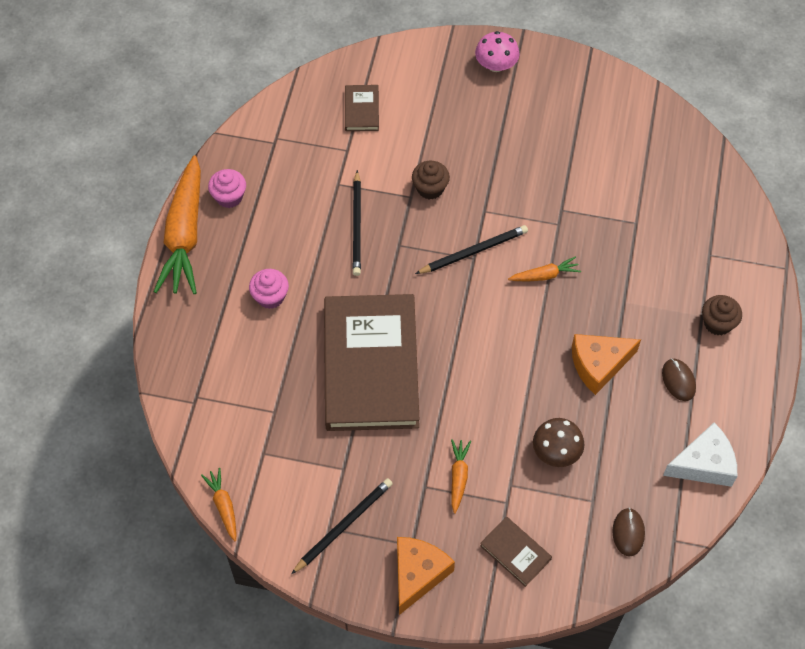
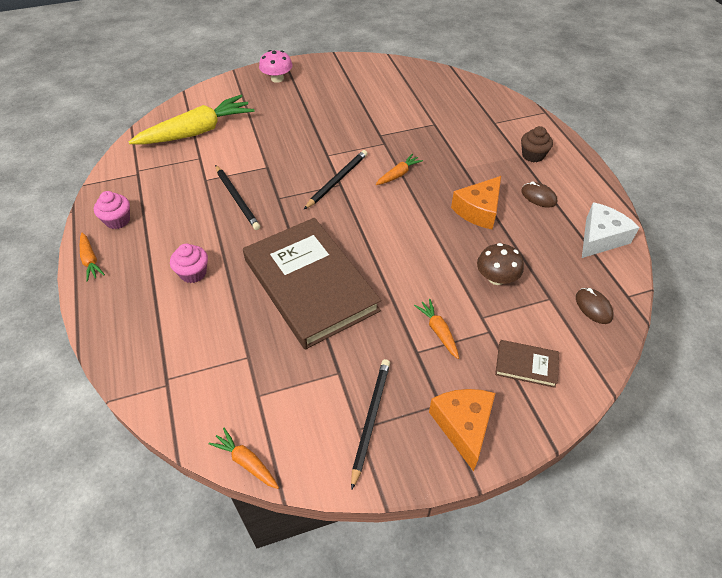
camera: 30 degrees left, 10 degrees down
orange carrot [154,155,201,294] -> orange carrot [80,232,105,281], size x0.45
brown book [345,85,379,131] -> yellow carrot [129,95,254,144]
brown cupcake [412,161,450,200] -> none

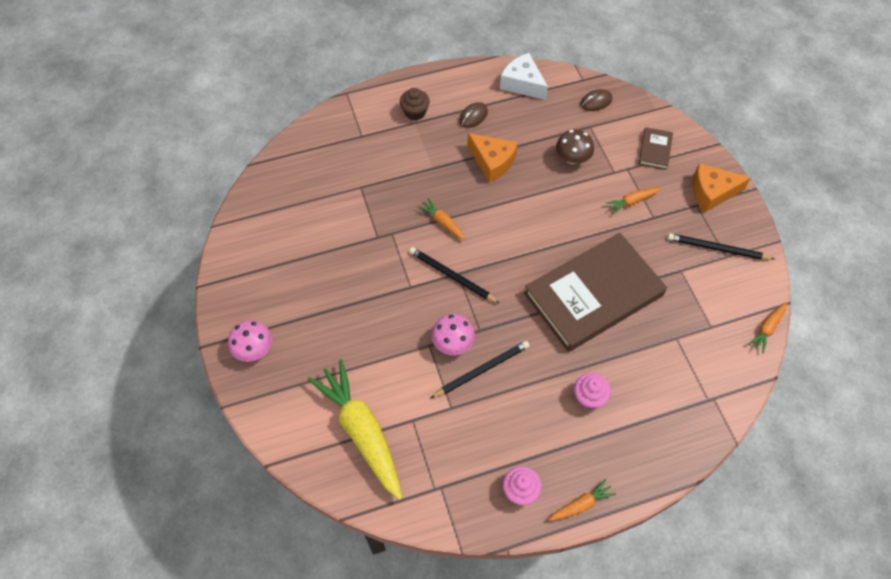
camera: 90 degrees left, 10 degrees up
none -> pink mushroom [431,314,475,355]

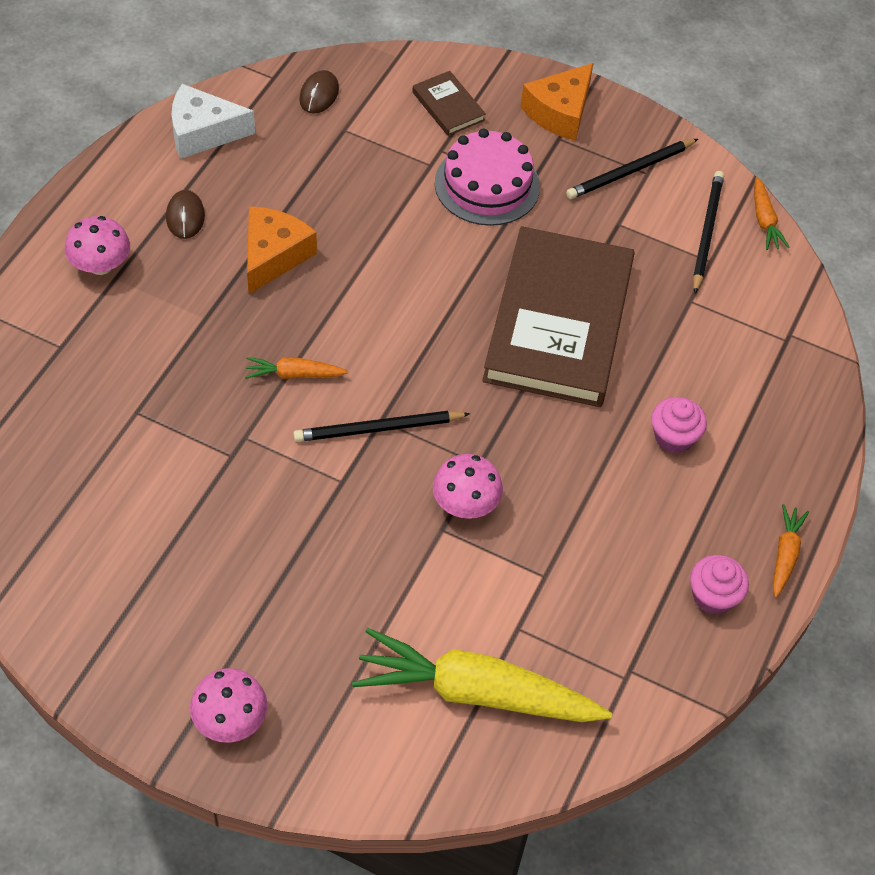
camera: 50 degrees left, 5 degrees down
brown cupcake [400,88,430,120] -> pink mushroom [65,216,130,275]
black pencil [430,341,530,398] -> black pencil moved to [693,171,724,293]
orange cheese [467,133,518,183] -> orange cheese turned 60 degrees counterclockwise [247,206,317,294]
brown mushroom [556,130,594,164] -> none
orange carrot [605,188,661,214] -> pink cake [435,129,540,226]

